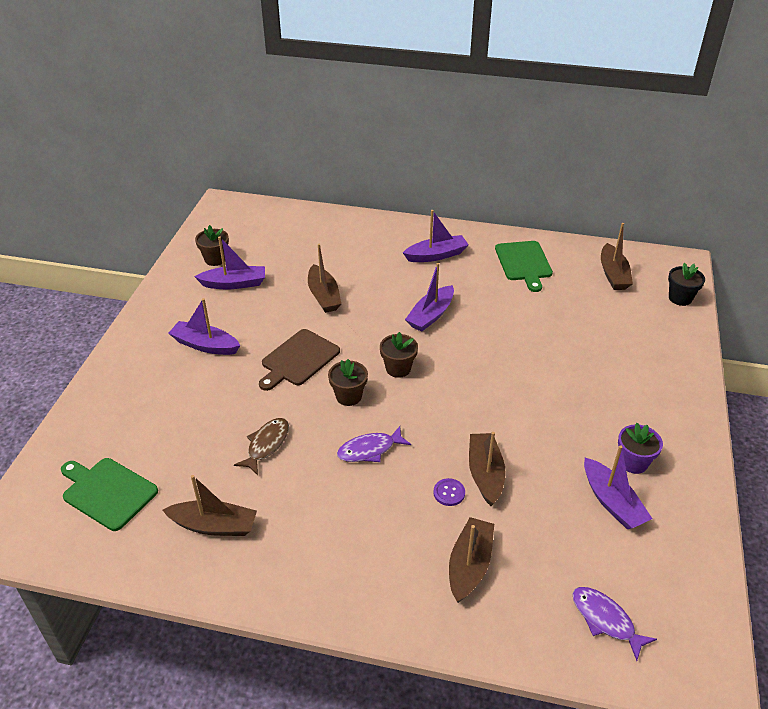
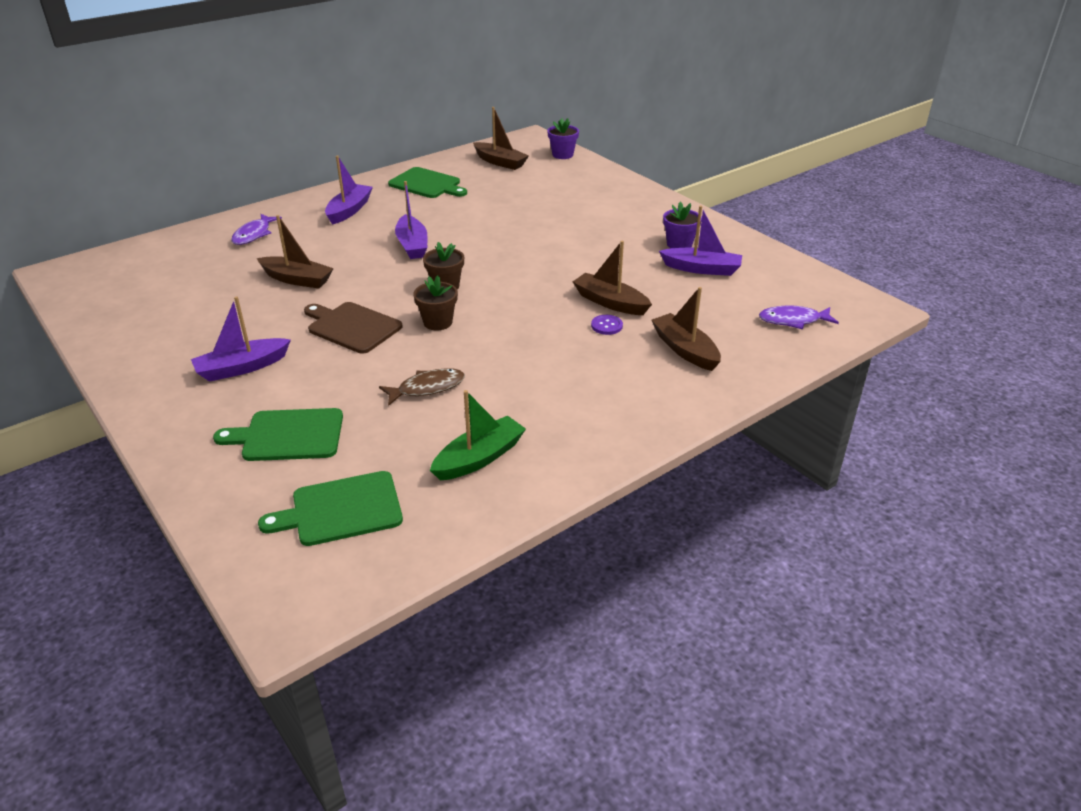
camera: 50 degrees left, 5 degrees down
brown boat [163,475,257,536] -> green boat [430,390,526,481]
purple boat [194,236,265,289] -> none
brown flower pot [195,225,229,266] -> none
brown fish [234,418,289,475] -> brown fish turned 90 degrees clockwise [379,368,465,406]
brown cutting board [259,329,340,391] -> brown cutting board turned 135 degrees clockwise [304,302,403,354]
purple fish [337,426,411,462] -> purple fish moved to [231,214,282,245]
black flower pot [668,263,705,306] -> purple flower pot [547,118,579,159]
none -> green cutting board [213,408,343,461]

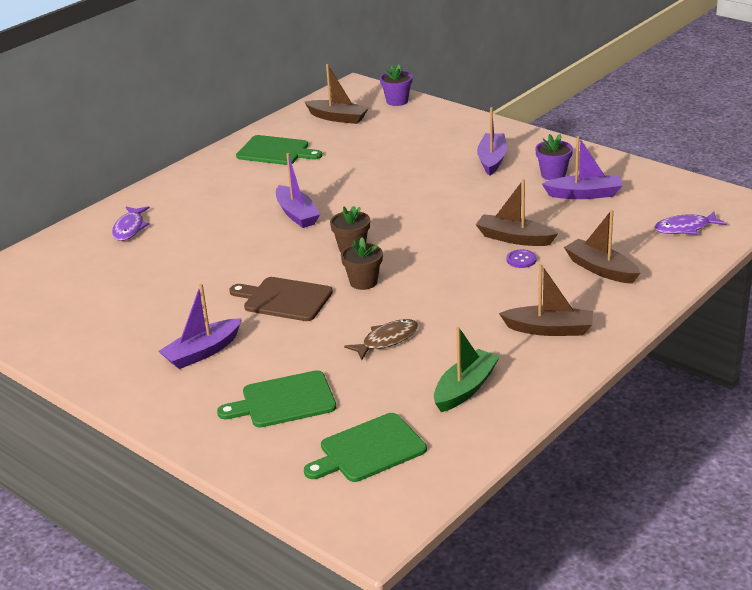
camera: 10 degrees left, 5 degrees down
brown boat [257,215,334,288] -> brown boat moved to [499,264,593,336]
purple boat [325,155,373,225] -> purple boat moved to [477,107,507,176]

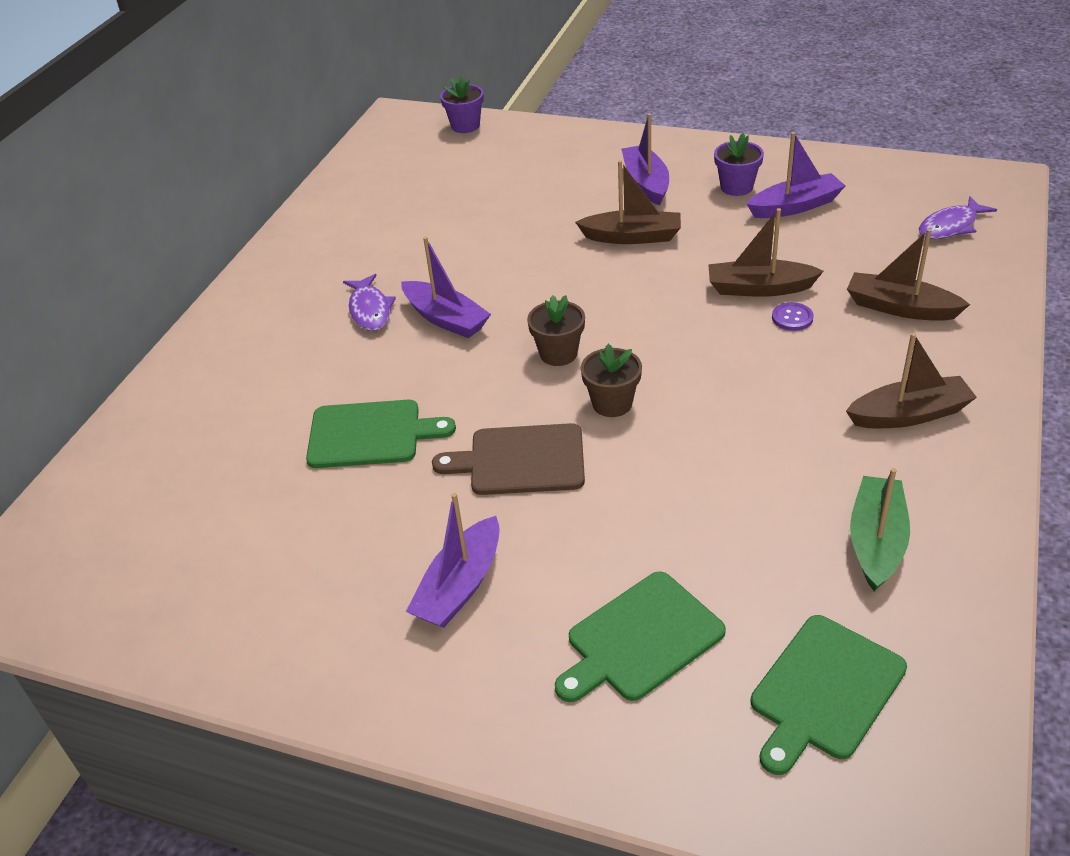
camera: 20 degrees left, 10 degrees up
purple fish [112,206,150,241] -> purple fish moved to [343,274,396,331]
green cutting board [236,135,322,165] -> green cutting board moved to [306,400,456,468]
brown boat [305,64,369,124] -> brown boat moved to [575,160,681,244]
brown fish [344,319,418,360] -> none

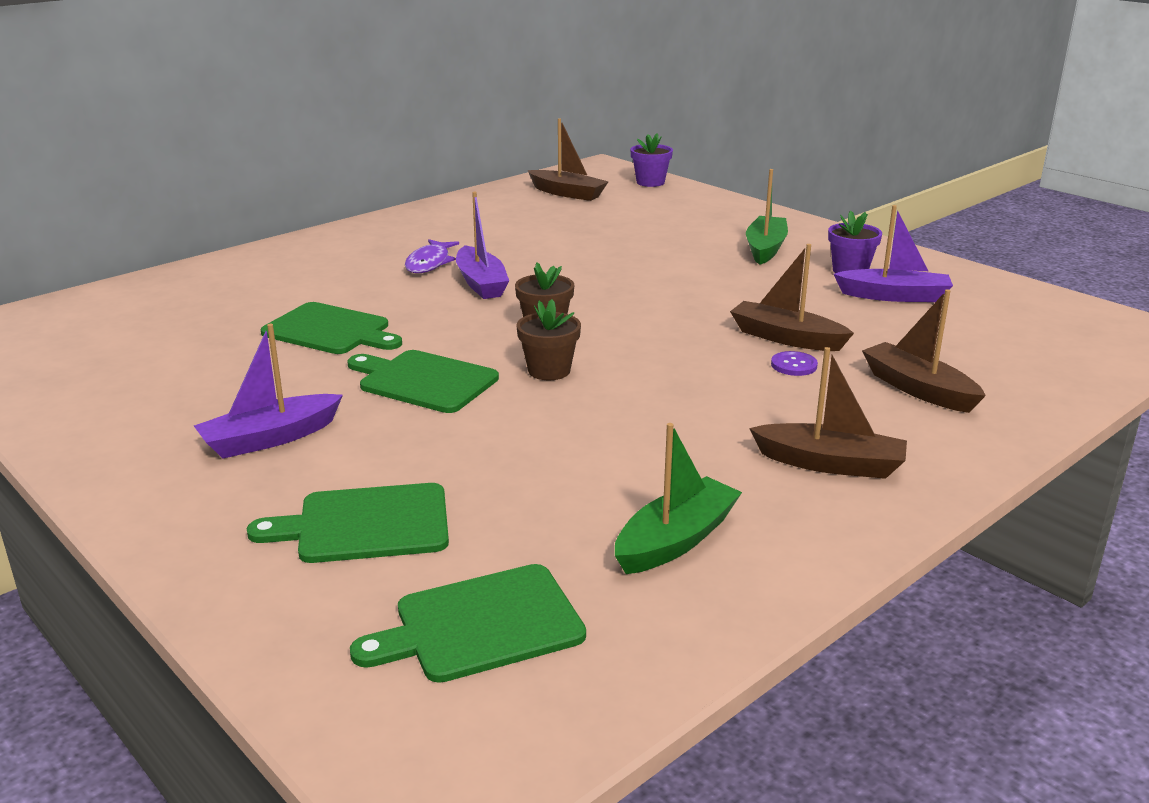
camera: 25 degrees right, 15 degrees down
brown cutting board [432,423,585,495] -> green cutting board [347,350,499,413]
brown boat [575,160,681,244] -> brown boat moved to [528,118,609,201]
purple boat [621,113,669,206] -> green boat [746,169,788,265]
purple fish [919,196,997,239] -> none

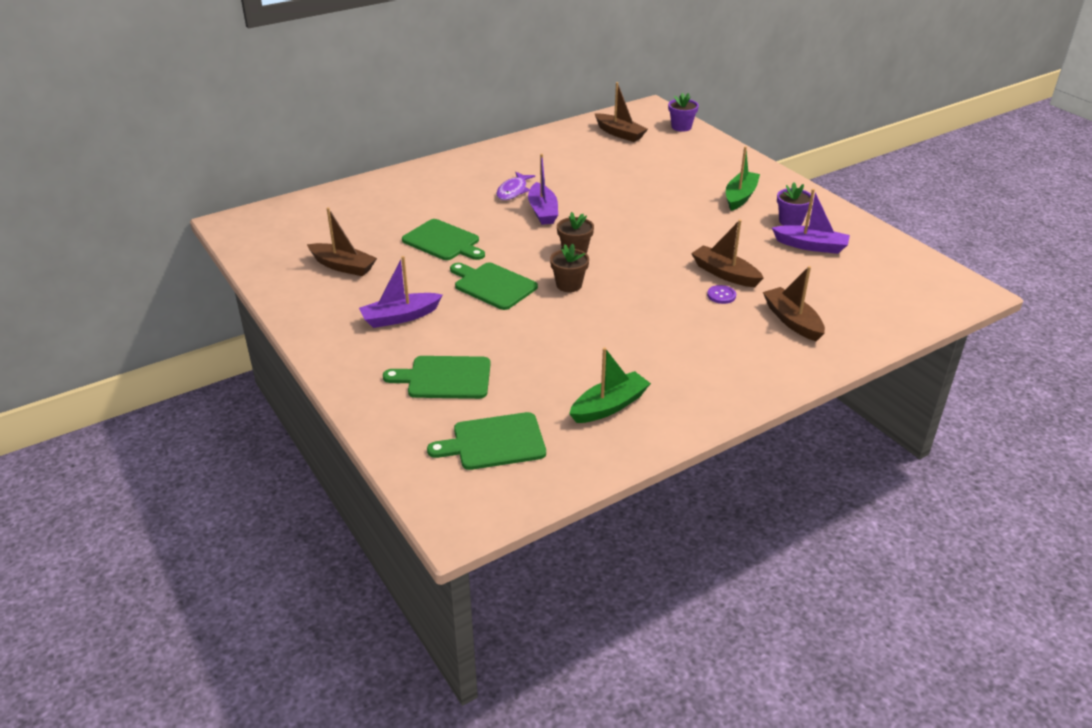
camera: 10 degrees right, 10 degrees up
brown boat [749,347,907,479] -> brown boat moved to [307,207,377,276]

